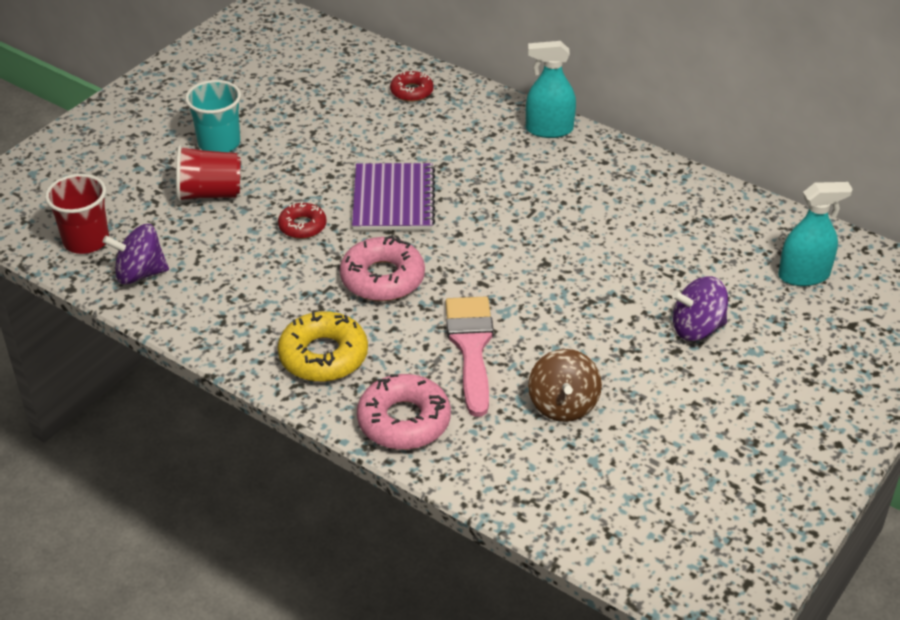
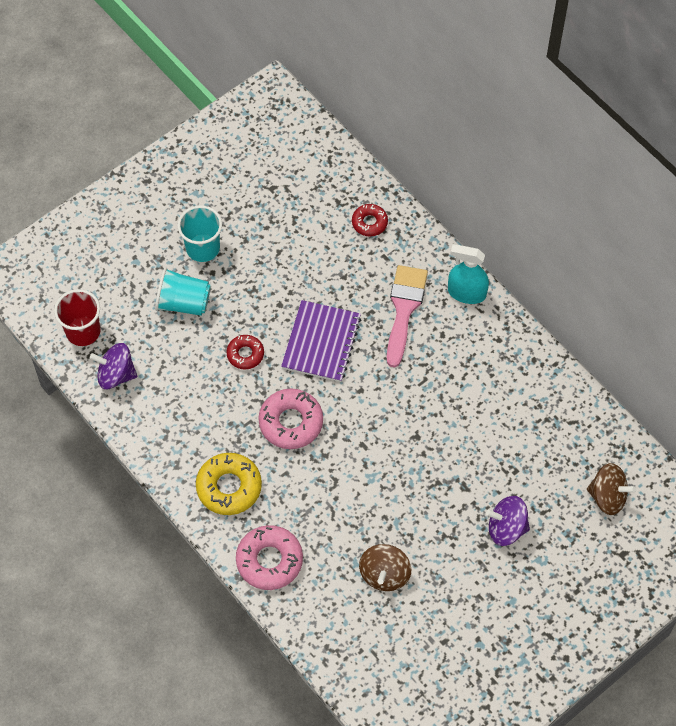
camera: 15 degrees right, 20 degrees up
red cup [176,145,241,202] -> turquoise cup [155,267,211,316]
pink brush [445,296,494,417] -> pink brush moved to [387,265,428,368]
turquoise spray bottle [778,182,853,286] -> brown spinning top [587,463,636,515]

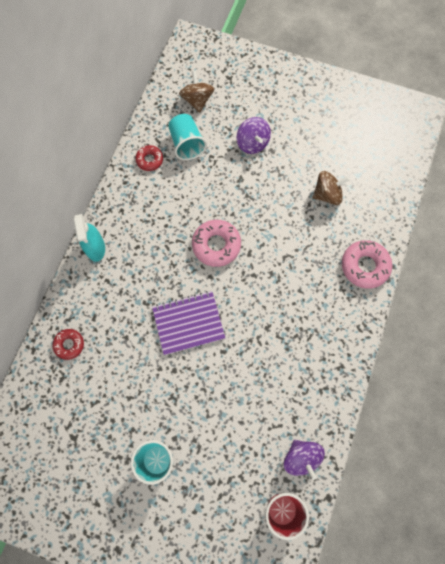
camera: 120 degrees left, 10 degrees up
turquoise cup [155,267,211,316] -> turquoise cup moved to [168,114,207,160]
yellow donut [196,453,262,515] -> none
red donut [226,335,264,369] -> red donut moved to [135,145,163,171]
pink donut [258,389,323,449] -> pink donut moved to [192,220,241,267]
pink brush [387,265,428,368] -> none

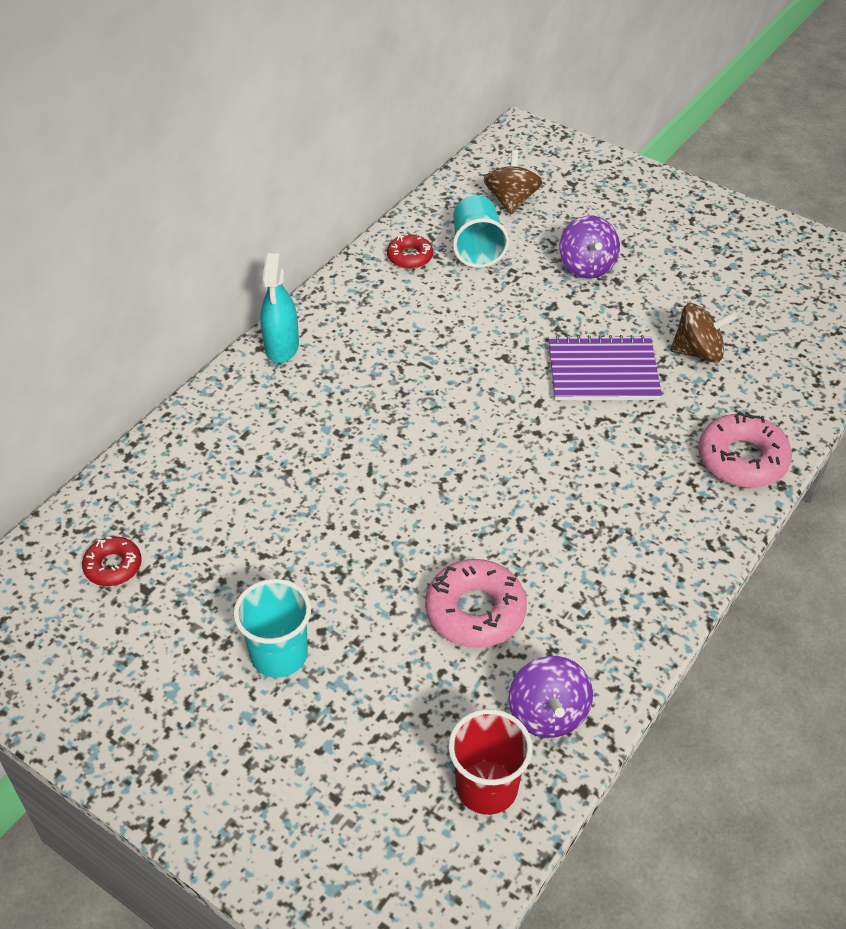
camera: 15 degrees right, 25 degrees down
red donut [52,329,84,360] -> red donut moved to [82,536,142,586]
purple notebook [152,291,225,355] -> purple notebook moved to [548,335,662,400]
pink donut [192,220,241,267] -> pink donut moved to [425,559,527,648]

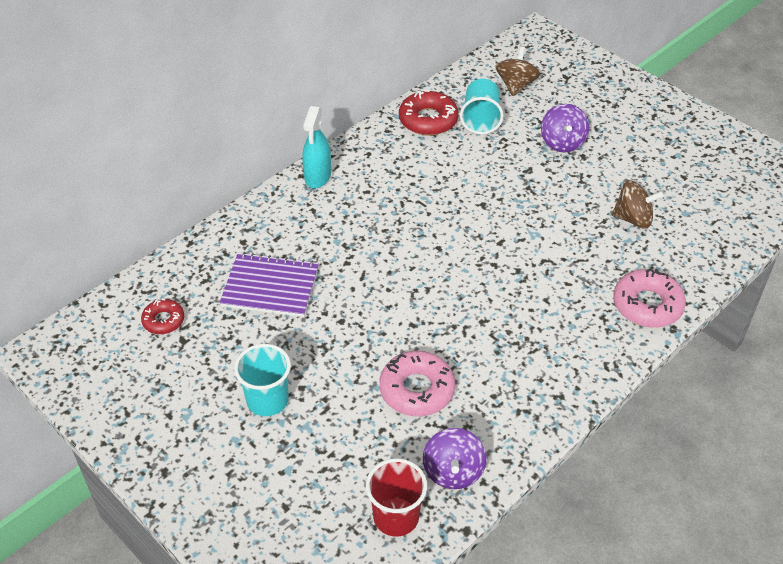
camera: 10 degrees right, 0 degrees up
red donut [387,234,433,269] -> red donut [399,90,459,136], size x1.68
purple notebook [548,335,662,400] -> purple notebook moved to [220,252,319,317]

